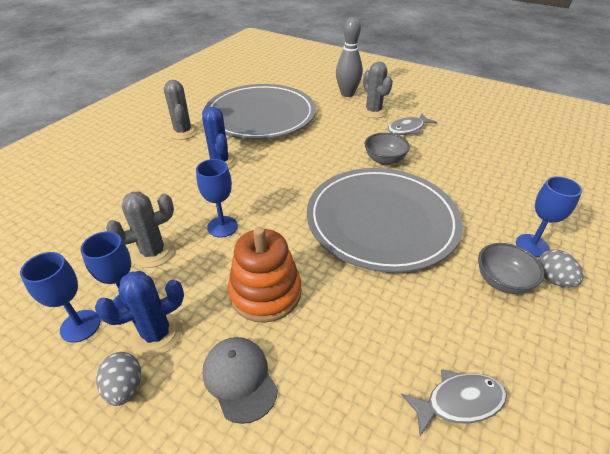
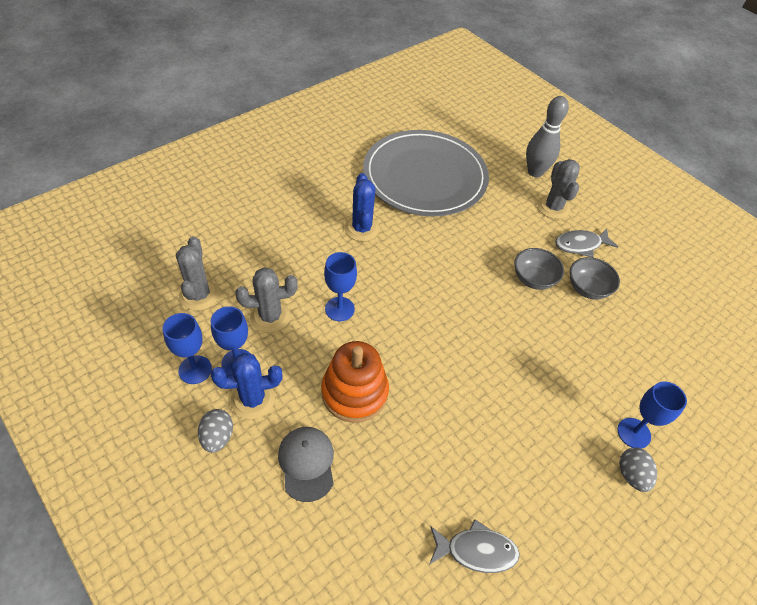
camera: 15 degrees right, 10 degrees up
grey cactus [164,80,198,140] -> grey cactus moved to [176,236,220,311]
grey plate [307,168,463,273] -> none
grey bowl [478,243,544,294] -> grey bowl moved to [570,257,620,300]

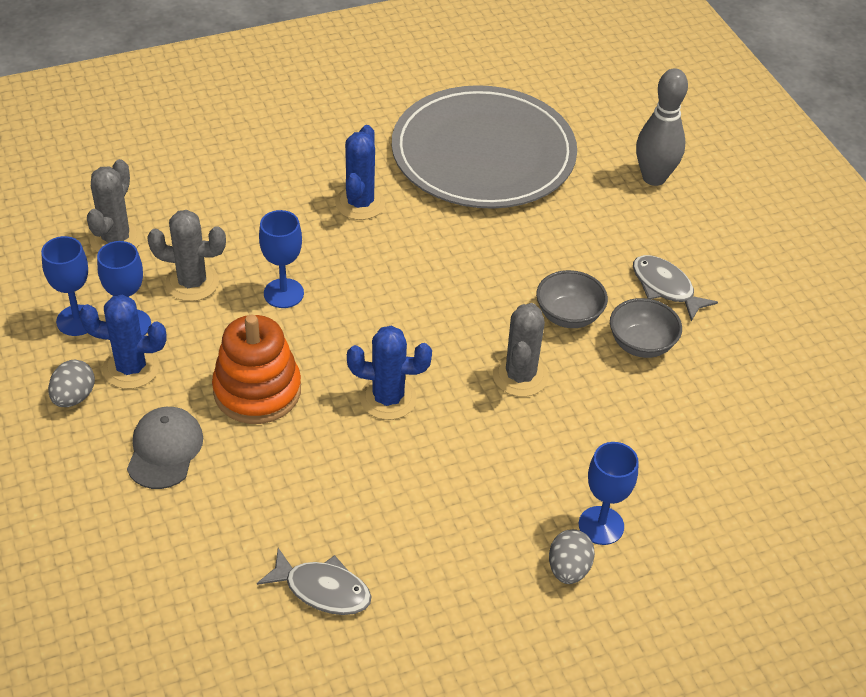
camera: 20 degrees right, 5 degrees down
grey cactus [537,159,580,219] -> grey cactus moved to [493,303,548,397]
grey fish [555,229,618,258] -> grey fish turned 45 degrees clockwise [633,255,718,321]
none -> blue cactus [347,326,432,420]

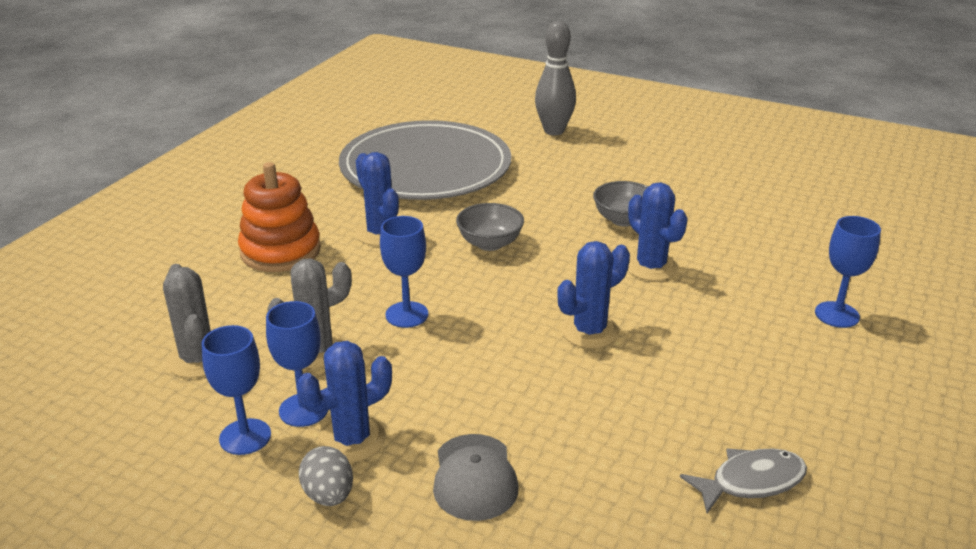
camera: 40 degrees left, 15 degrees down
grey cap [127,407,203,489] -> grey cap turned 150 degrees counterclockwise [433,434,518,521]
orange stacking toy [212,315,301,424] -> orange stacking toy moved to [238,162,321,272]
grey cactus [493,303,548,397] -> blue cactus [628,182,688,281]
grey egg [549,529,595,584] -> none
grey bowl [610,298,682,358] -> grey bowl moved to [456,203,524,251]
grey fish [633,255,718,321] -> none

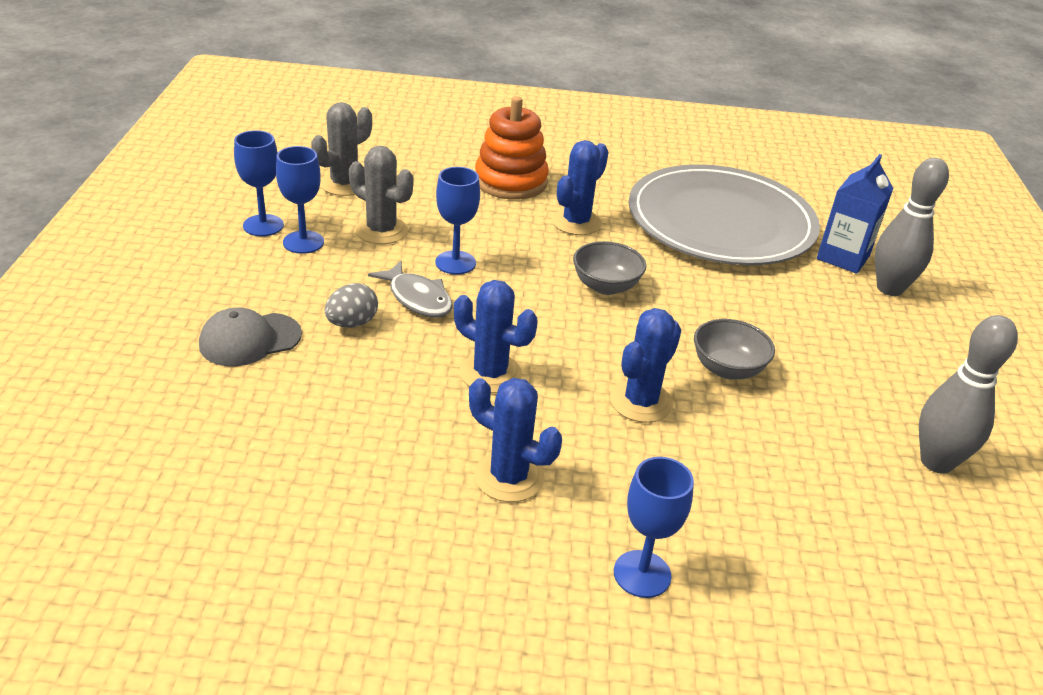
camera: 65 degrees right, 5 degrees up
blue cactus [296,341,392,462] -> blue cactus moved to [469,378,562,502]
grey egg [299,446,353,506] -> grey egg moved to [324,283,378,328]
grey fish [680,448,807,513] -> grey fish moved to [368,261,453,317]
none -> blue carton [817,154,894,274]
none -> grey bowling pin [919,315,1018,474]

